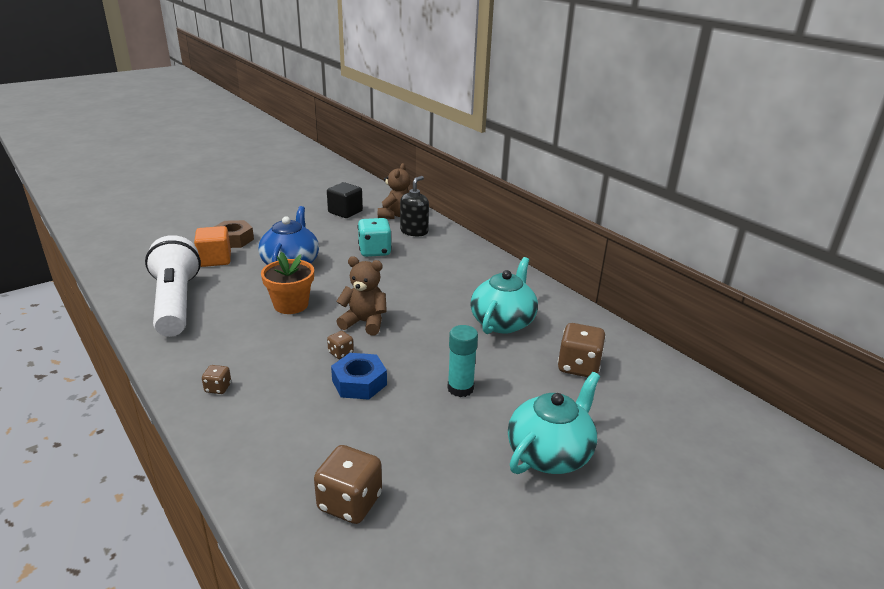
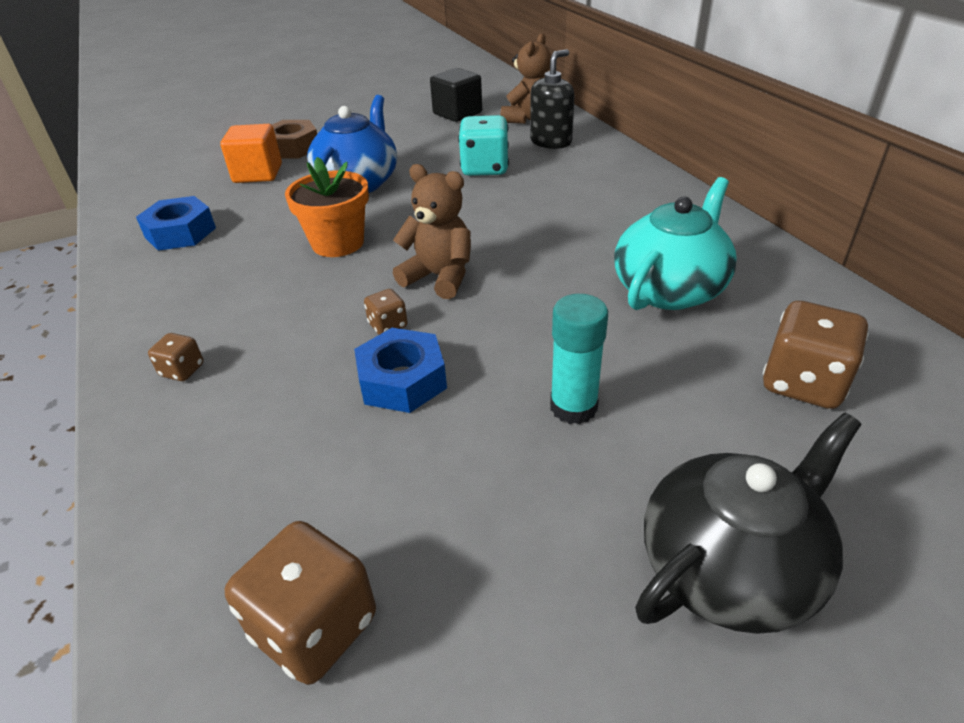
camera: 15 degrees right, 10 degrees up
white flashlight [145,235,201,337] -> blue nut [136,196,216,251]
turquoise teapot [508,372,600,474] -> black teapot [635,412,862,634]

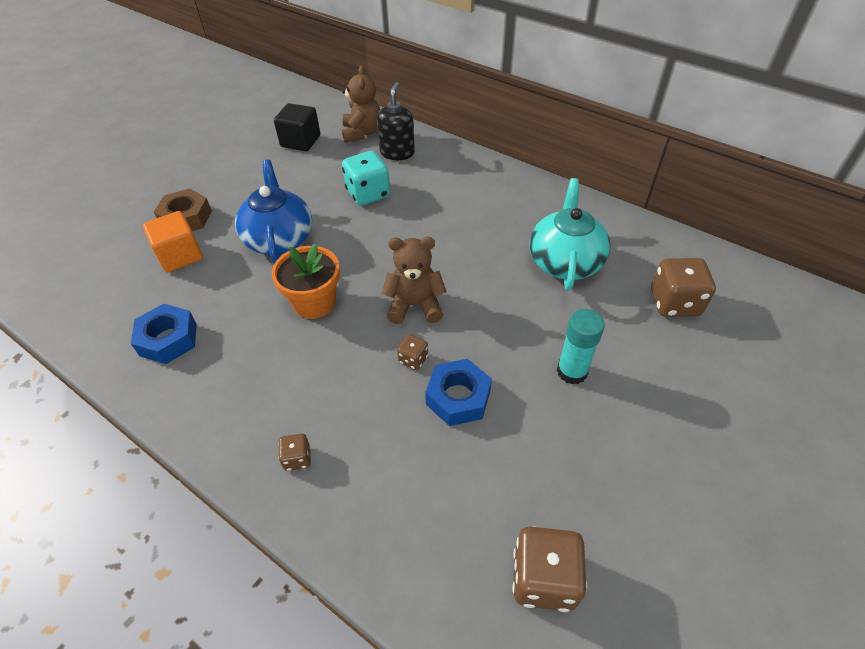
camera: 30 degrees left, 10 degrees up
black teapot [635,412,862,634] -> none

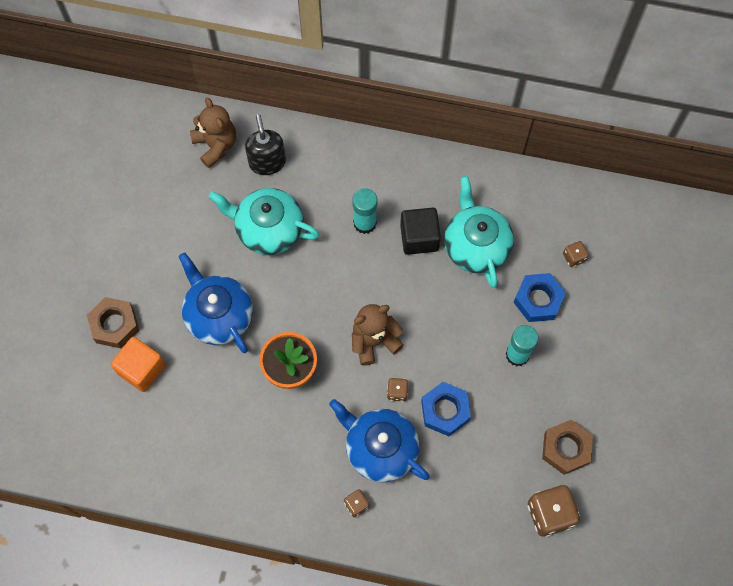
camera: 25 degrees left, 20 degrees up
blue nut [131,304,197,364] -> blue nut moved to [513,273,566,322]
black cube [274,103,320,151] -> black cube moved to [400,208,441,255]
turquoise dice [342,151,390,206] -> turquoise teapot [209,188,320,255]
brown dice [651,258,716,317] -> brown dice [563,241,589,267], size x0.51
none -> blue teapot [329,399,430,483]
none -> turquoise glue stick [352,188,378,234]
none -> brown nut [542,420,593,475]

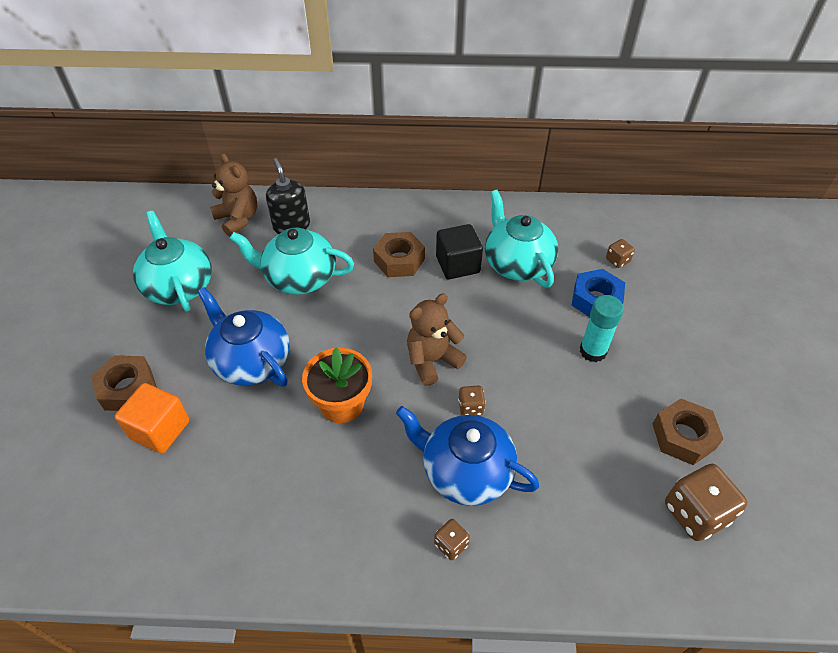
camera: 10 degrees left, 20 degrees down
turquoise glue stick [352,188,378,234] -> brown nut [373,232,425,277]
blue nut [421,382,471,436] -> none
none -> turquoise teapot [133,211,212,312]

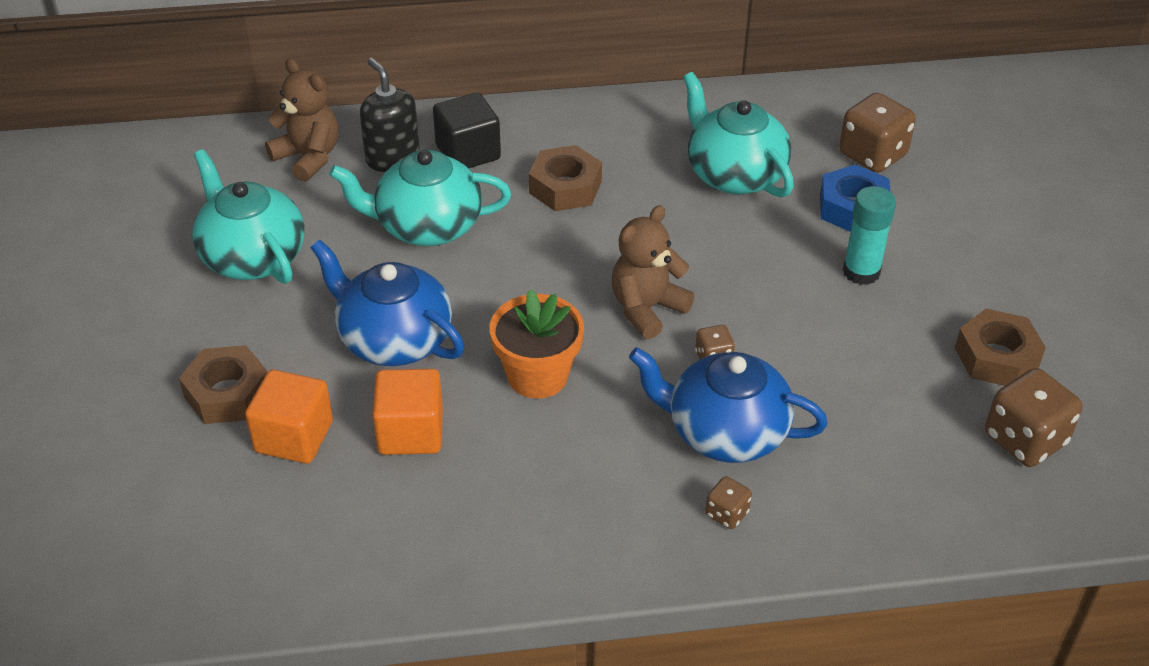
camera: 10 degrees left, 5 degrees down
black cube [436,224,483,279] -> black cube moved to [433,92,501,168]
brown dice [606,239,635,268] -> brown dice [839,92,916,173], size x1.96
none -> orange cube [372,369,443,455]

